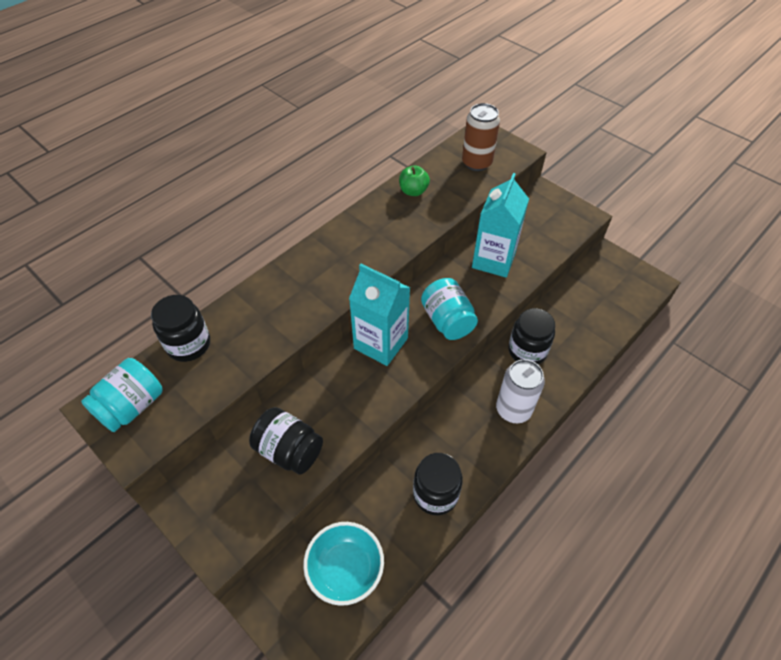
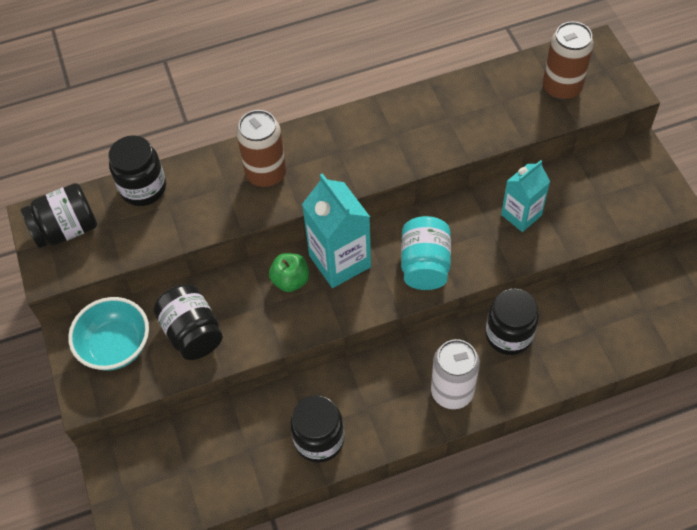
camera: 30 degrees right, 5 degrees up
turquoise jar [81,358,163,432] -> black jar [21,183,97,248]
turquoise bowl [303,522,384,606] -> turquoise bowl moved to [68,297,149,370]
green apple [399,165,430,196] -> green apple moved to [269,253,309,292]
turquoise carton [472,173,529,278] -> turquoise carton [501,160,550,232], size x0.65
none -> brown can [236,110,286,188]

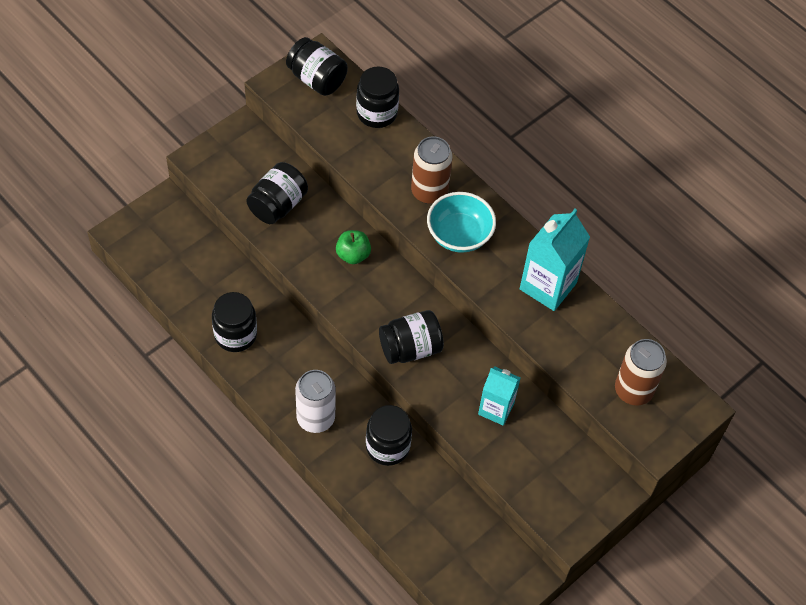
camera: 60 degrees right, 0 degrees up
turquoise bowl [68,297,149,370] -> turquoise bowl moved to [427,192,496,253]
turquoise carton [302,173,371,288] -> turquoise carton moved to [520,209,590,311]
turquoise jar [401,216,451,290] -> black jar [379,310,444,364]

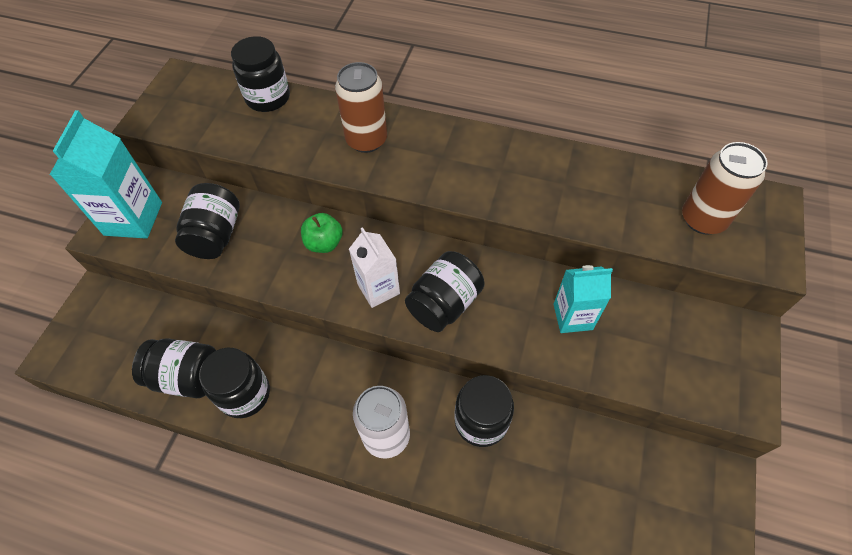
camera: 25 degrees left, 0 degrees up
black jar [286,37,348,96] -> black jar moved to [132,338,216,398]
turquoise bowl [427,192,496,253] -> none
turquoise carton [520,209,590,311] -> turquoise carton moved to [50,110,162,239]
none -> white carton [349,227,400,308]

